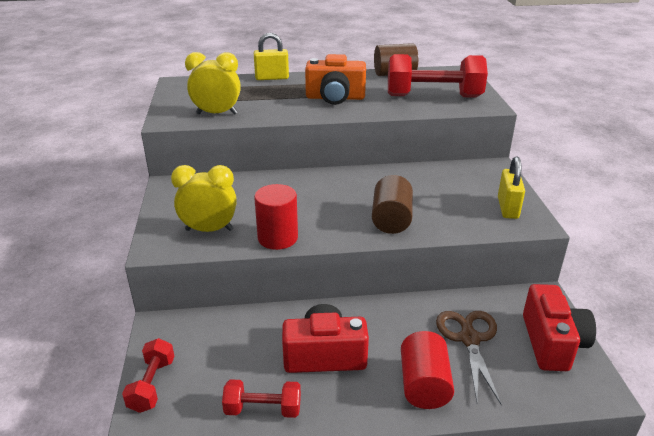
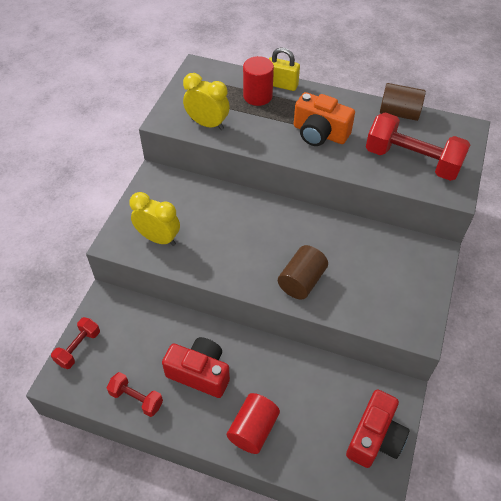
camera: 25 degrees right, 20 degrees up
red cylinder [254,184,298,250] -> red cylinder moved to [243,56,274,106]
brown scissors [436,311,502,405] -> none
yellow padlock [498,156,525,219] -> none

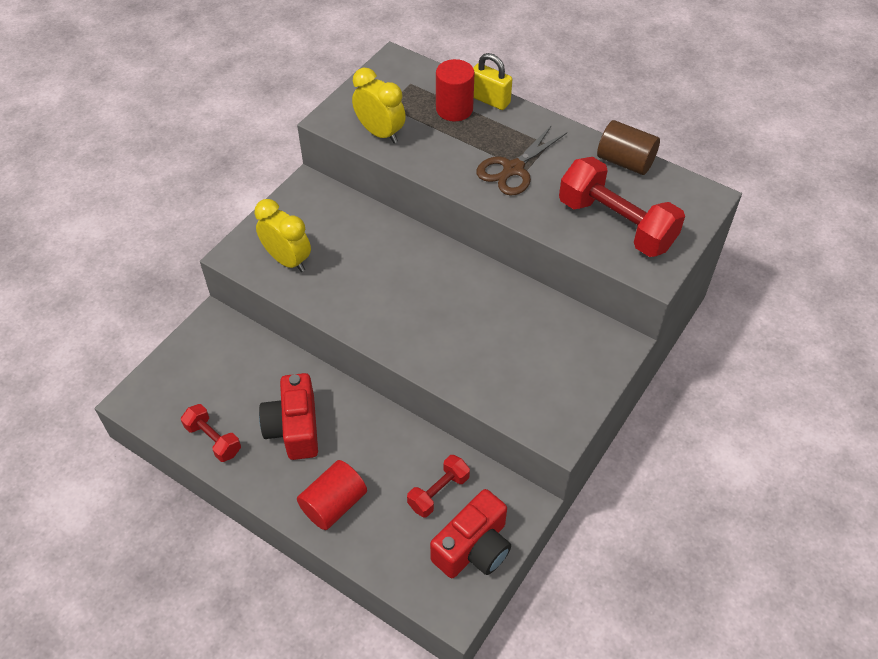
camera: 15 degrees right, 0 degrees up
red dumbbell [51,317,100,369] -> red dumbbell moved to [407,455,470,517]
red camera [162,337,230,398] -> red camera turned 135 degrees counterclockwise [259,373,318,460]
brown cylinder [278,245,328,299] -> none
orange camera [294,92,355,146] -> brown scissors [477,125,567,196]

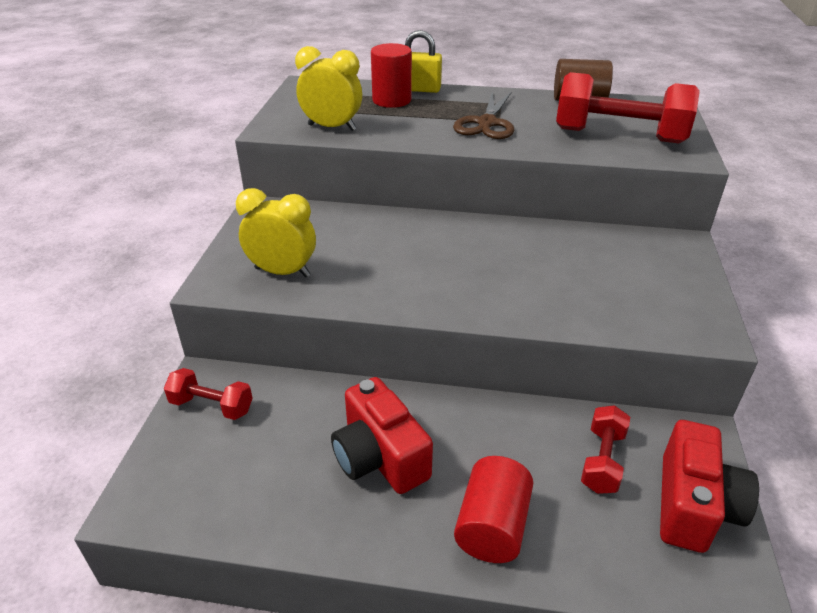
camera: 25 degrees left, 15 degrees down
red dumbbell [181,404,241,462] -> red dumbbell moved to [164,368,253,420]

